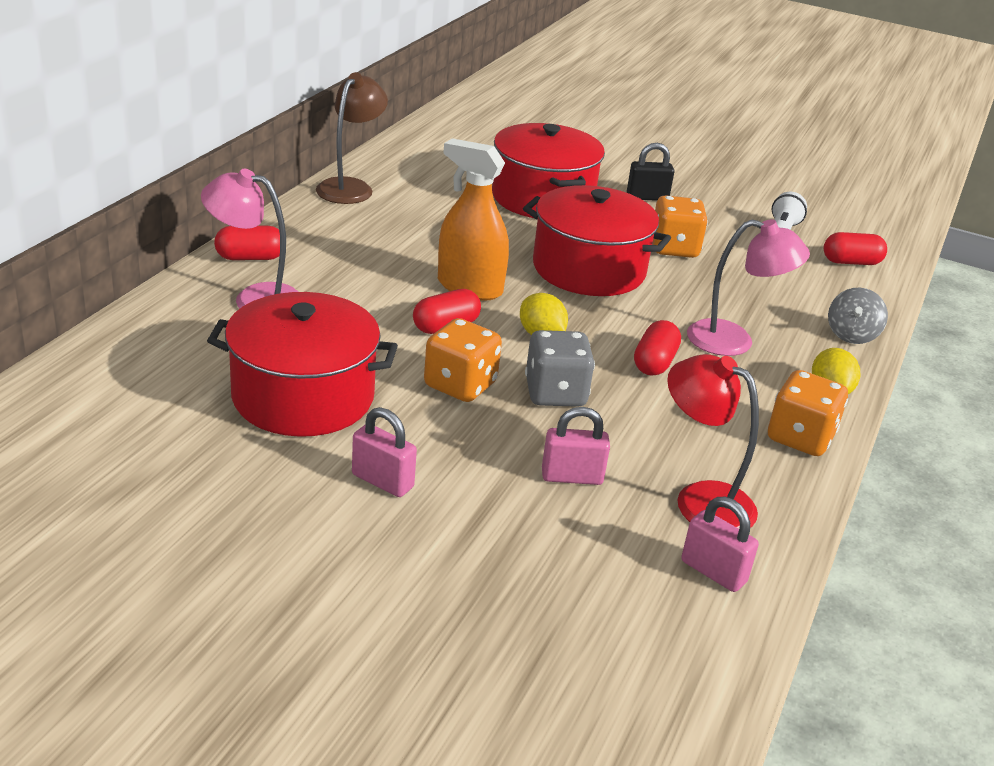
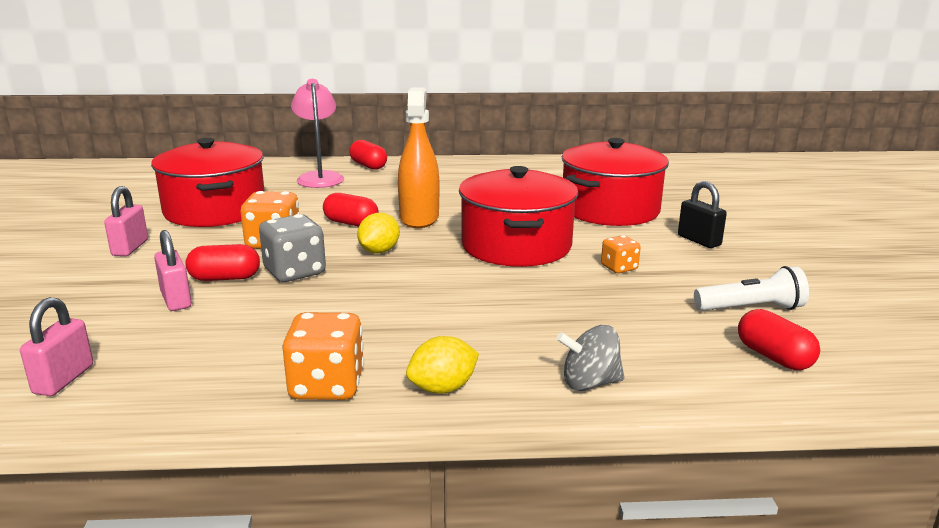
camera: 65 degrees right, 10 degrees down
brown lamp [316,72,388,204] -> none
red capsule [634,320,681,376] -> red capsule moved to [186,244,260,281]
orange dice [653,195,708,258] -> orange dice [601,235,641,273], size x0.58
red lamp [667,354,759,529] -> none
pink lamp [687,219,810,356] -> none

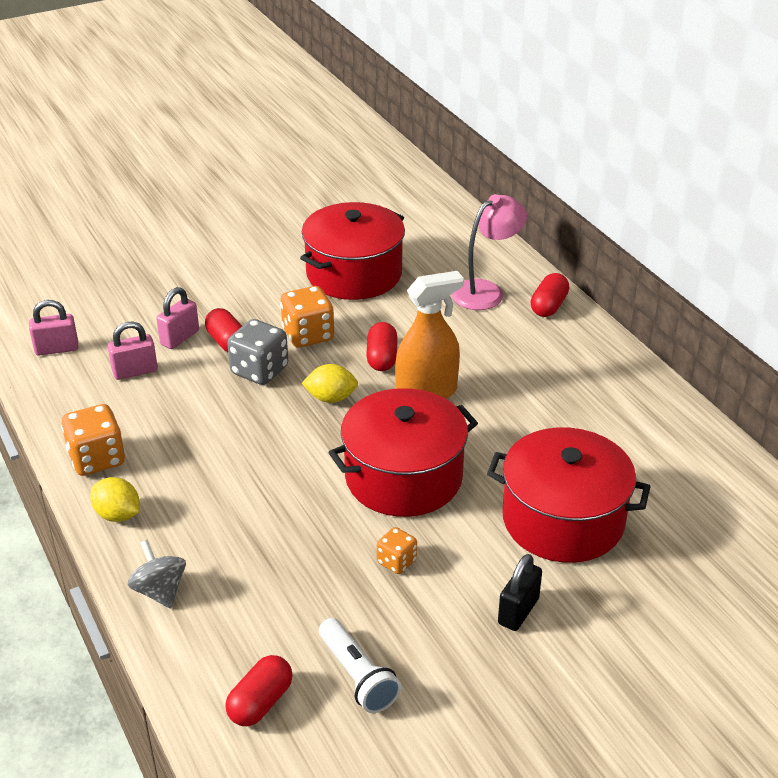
camera: 65 degrees right, 15 degrees up
pink padlock [104,186,148,256] -> pink padlock moved to [108,322,158,380]

